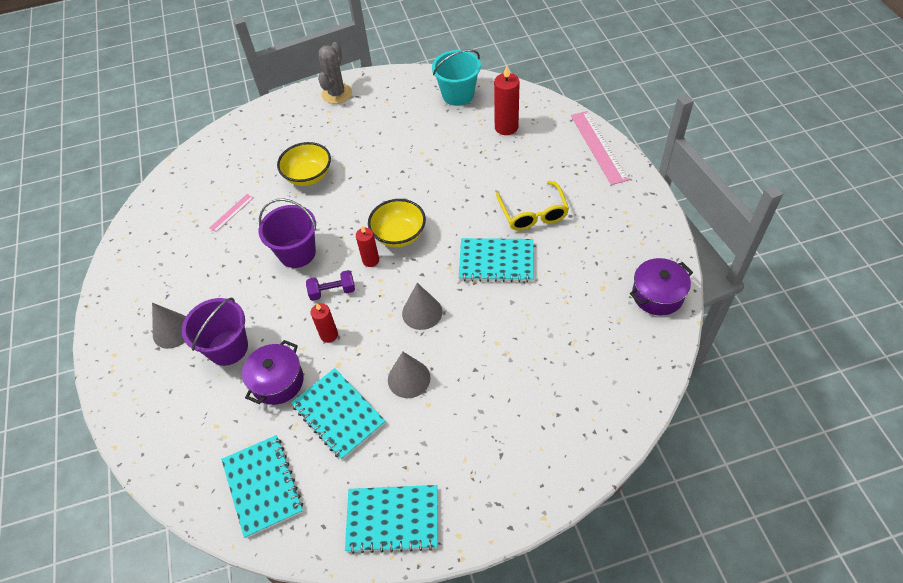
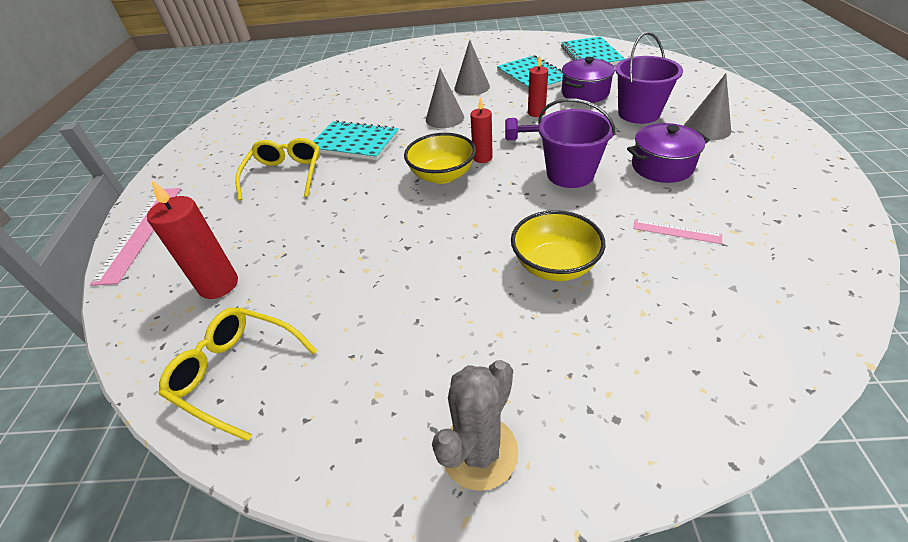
camera: 165 degrees left, 10 degrees down
pink ruler [209,194,253,232] -> pink ruler turned 60 degrees clockwise [633,219,722,244]
turquoise notebook [345,485,438,554] -> none
turquoise bucket [432,49,481,106] -> yellow glasses [159,307,317,441]
purple pot [630,258,693,316] -> purple pot moved to [627,123,710,183]

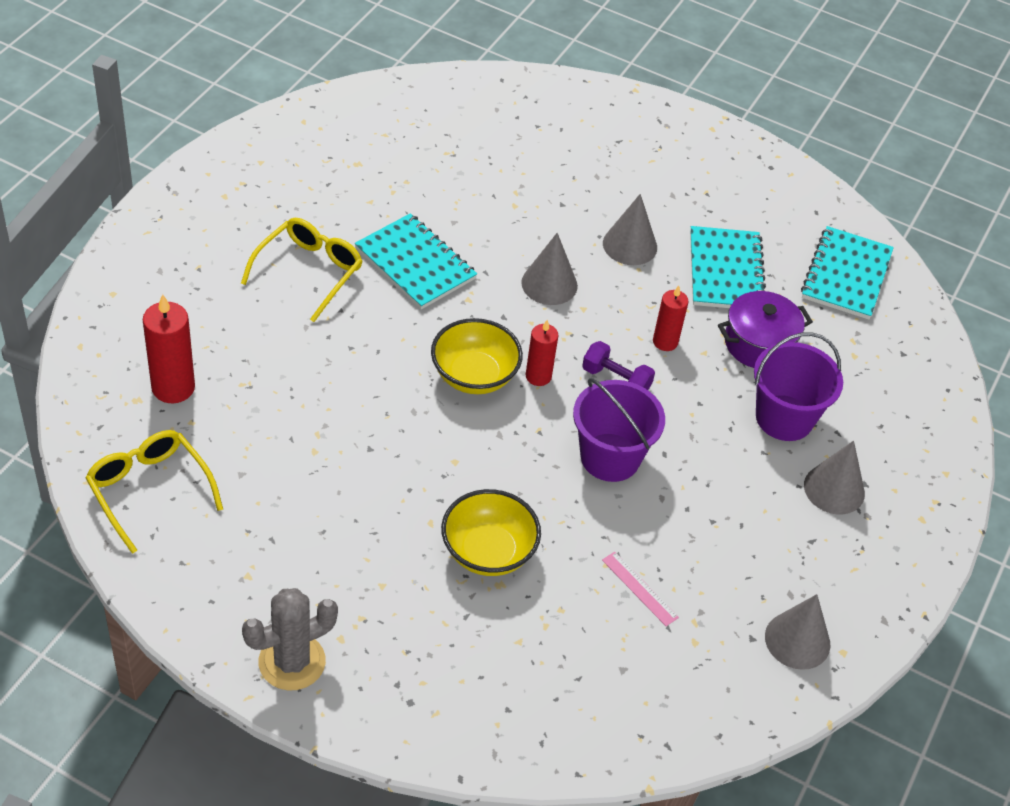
camera: 20 degrees right, 5 degrees up
pink ruler [90,188,181,286] -> none
purple pot [627,123,710,183] -> none
none -> grey cone [765,594,830,670]

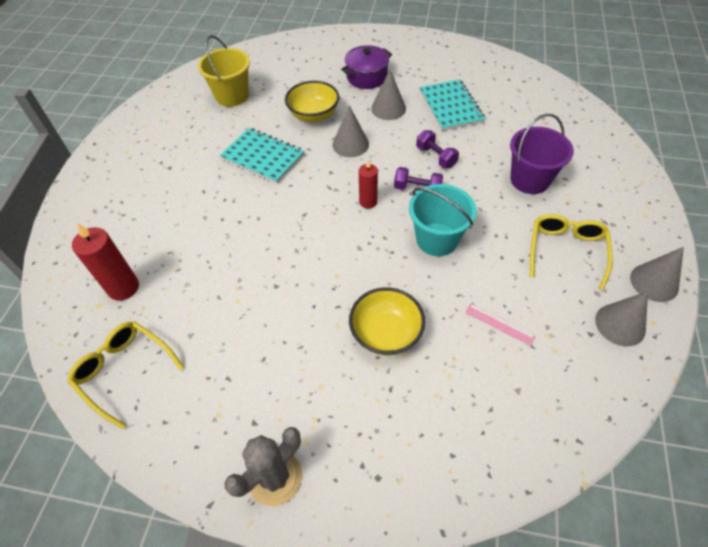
camera: 10 degrees left, 5 degrees up
yellow glasses [241,218,362,322] -> yellow glasses moved to [530,214,613,290]
yellow bowl [431,318,523,394] -> yellow bowl moved to [285,81,339,122]
purple bucket [573,378,665,482] -> turquoise bucket [409,184,476,256]
red candle [653,285,689,351] -> purple dumbbell [416,130,459,168]
purple pot [718,291,813,368] -> purple pot moved to [341,45,392,89]
turquoise notebook [801,226,894,320] -> none
grey cone [804,441,865,515] -> grey cone moved to [630,247,684,302]
none -> yellow bucket [198,35,250,107]

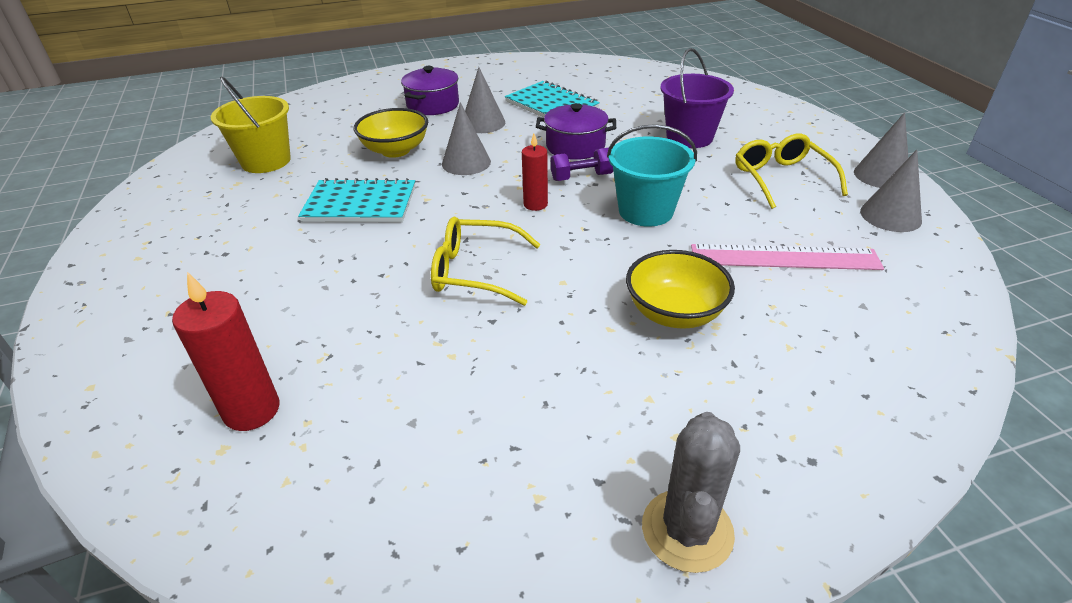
camera: 30 degrees left, 15 degrees down
yellow glasses [67,321,184,429] -> yellow glasses moved to [431,216,541,306]
purple dumbbell [416,130,459,168] -> purple pot [536,103,616,160]
pink ruler [465,303,536,346] -> pink ruler [691,244,884,270], size x2.00

